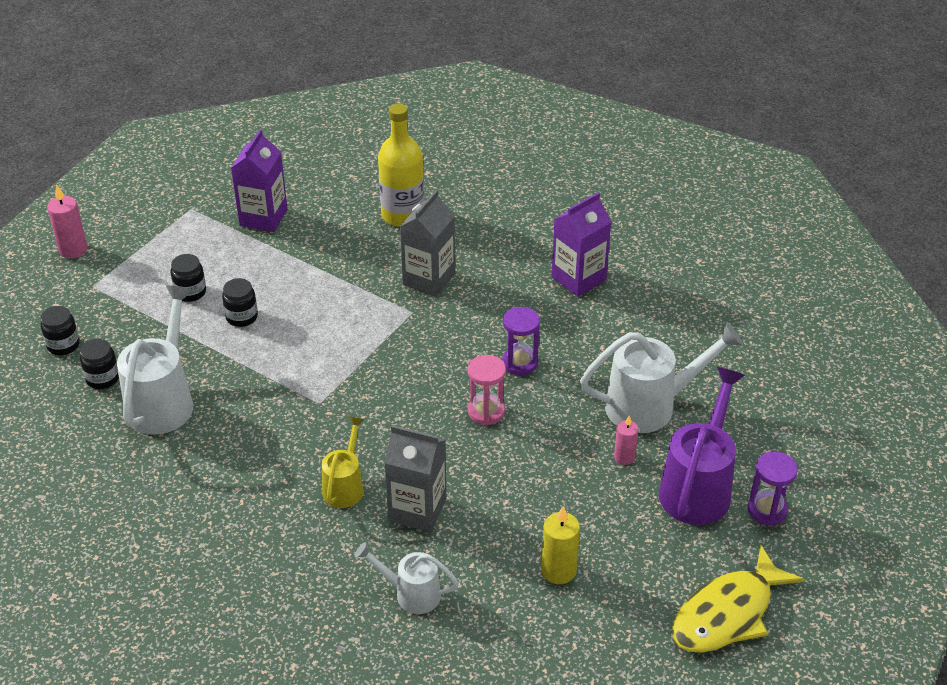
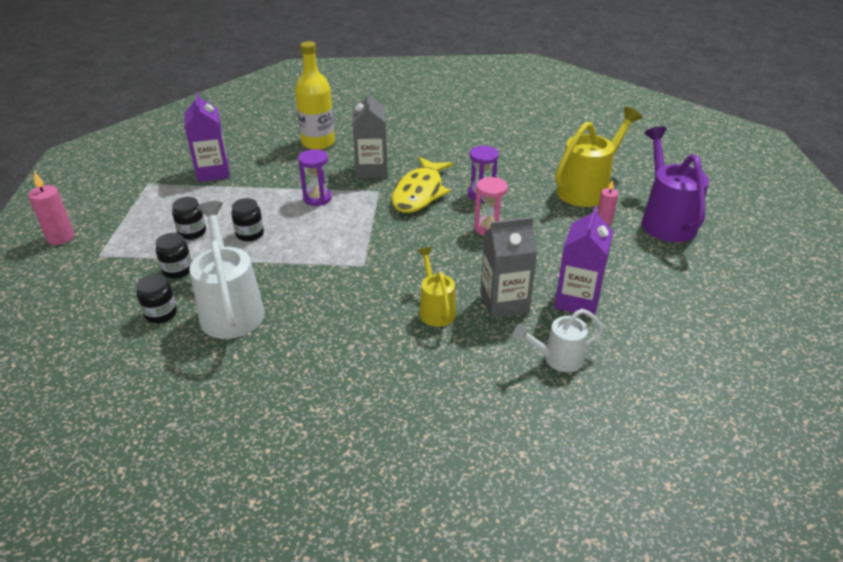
camera: 30 degrees left, 5 degrees down
black jar [41,306,80,355] -> black jar moved to [156,233,192,279]
yellow candle [541,506,580,584] -> none
purple carton [552,192,611,297] -> purple carton moved to [555,206,613,315]
white watering can [580,322,743,433] -> yellow watering can [555,107,642,207]
yellow fish [672,545,805,653] -> yellow fish moved to [391,157,454,213]
purple hourglass [748,452,798,526] -> purple hourglass moved to [298,149,332,206]

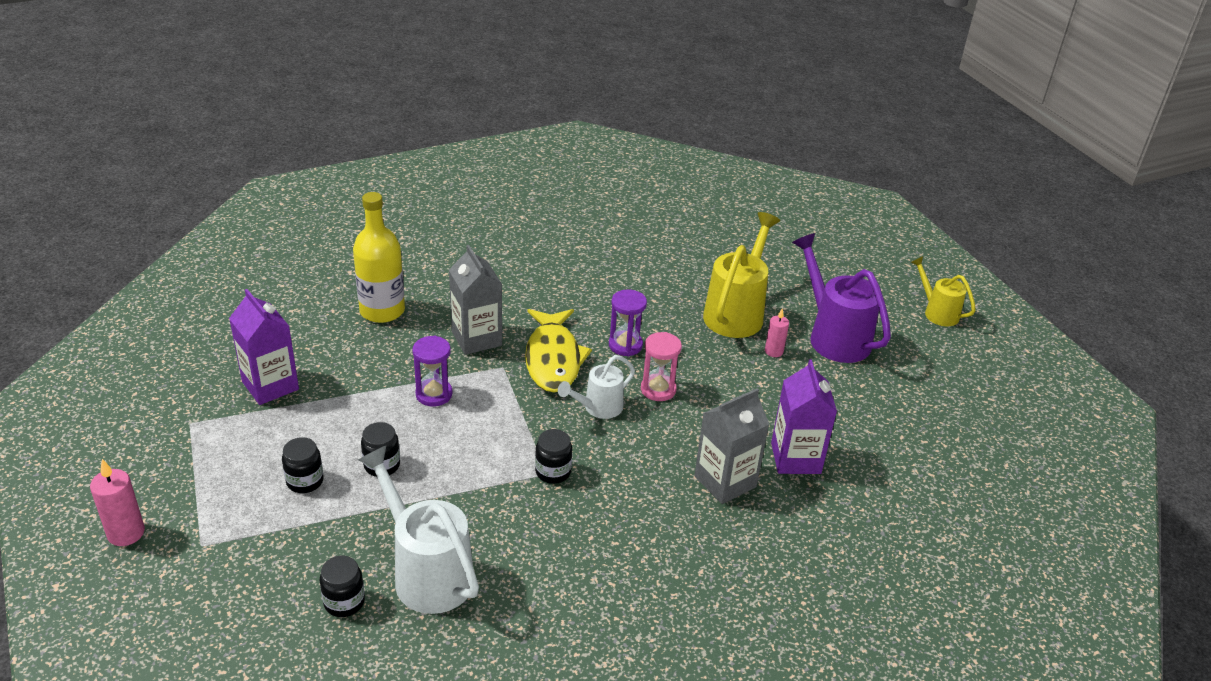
camera: 25 degrees left, 0 degrees up
black jar [156,233,192,279] -> black jar moved to [535,429,572,484]
yellow watering can [417,247,456,327] -> yellow watering can moved to [911,256,976,326]
white watering can [513,309,604,372] -> white watering can moved to [558,355,635,419]

